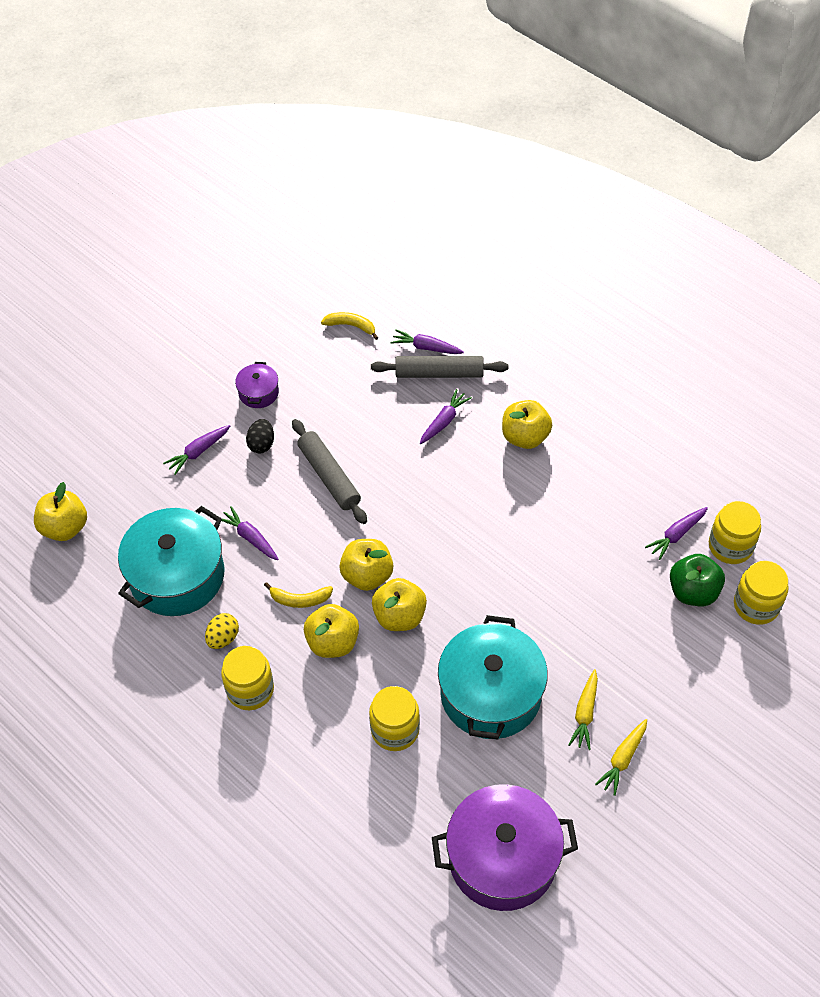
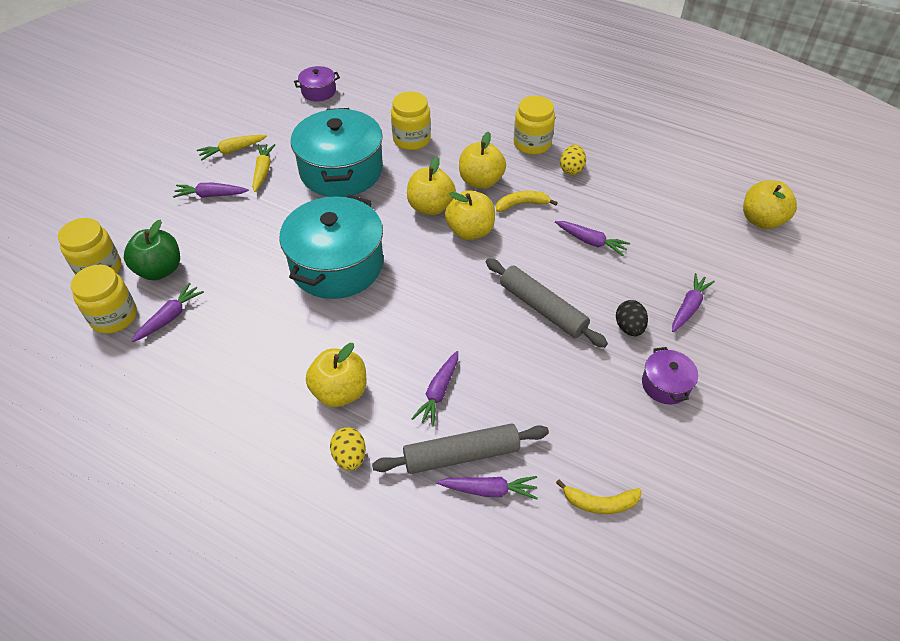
camera: 165 degrees right, 5 degrees down
turquoise pot [118,506,224,616] -> turquoise pot moved to [279,194,383,299]
purple pot [432,784,578,911] -> purple pot [294,66,340,102], size x0.46
yellow carrot [595,719,647,796] -> yellow carrot turned 135 degrees counterclockwise [197,135,267,160]
none -> purple carrot [173,183,249,198]
none -> yellow egg [330,427,366,471]

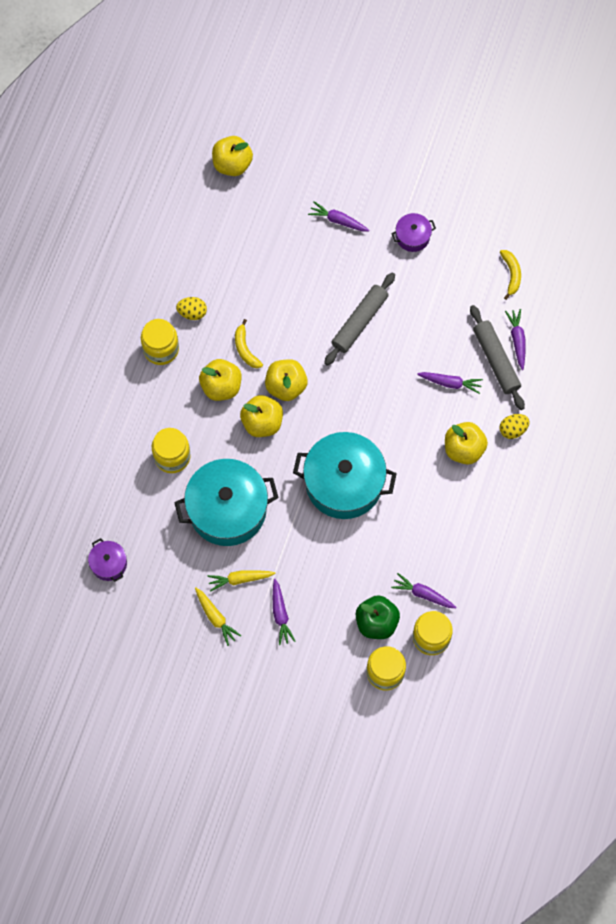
camera: 100 degrees left, 20 degrees up
purple carrot [555,221,630,256] -> none
black egg [616,300,648,336] -> none

